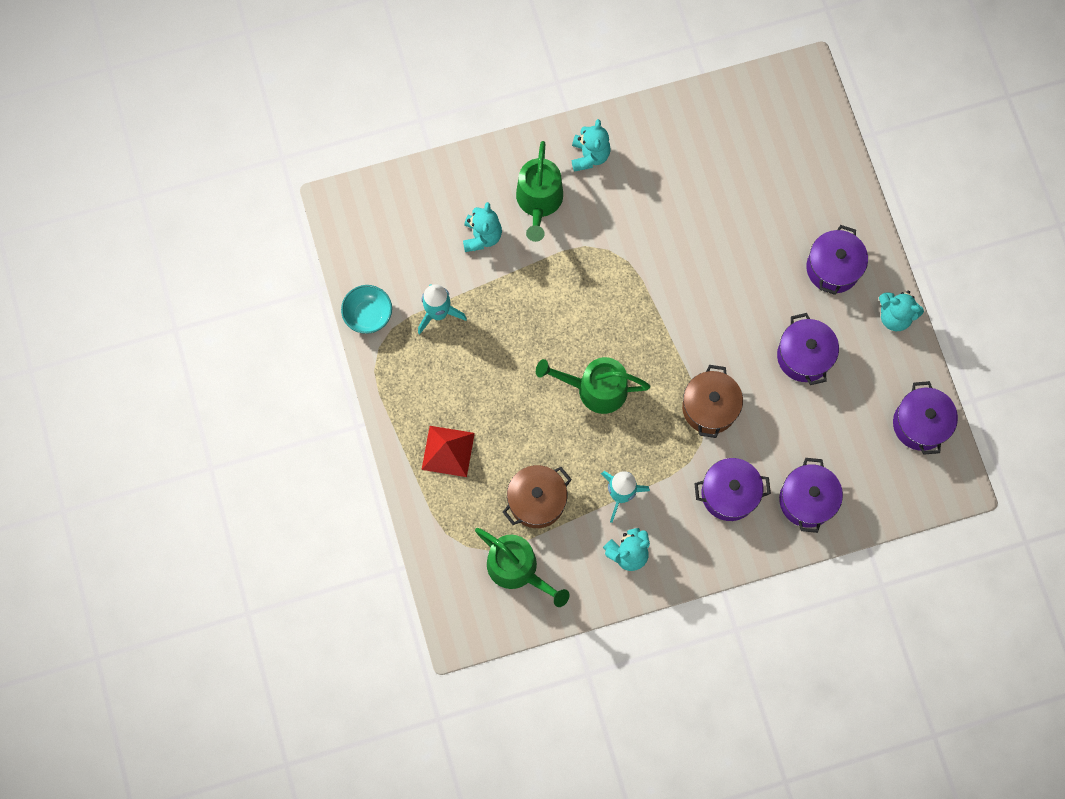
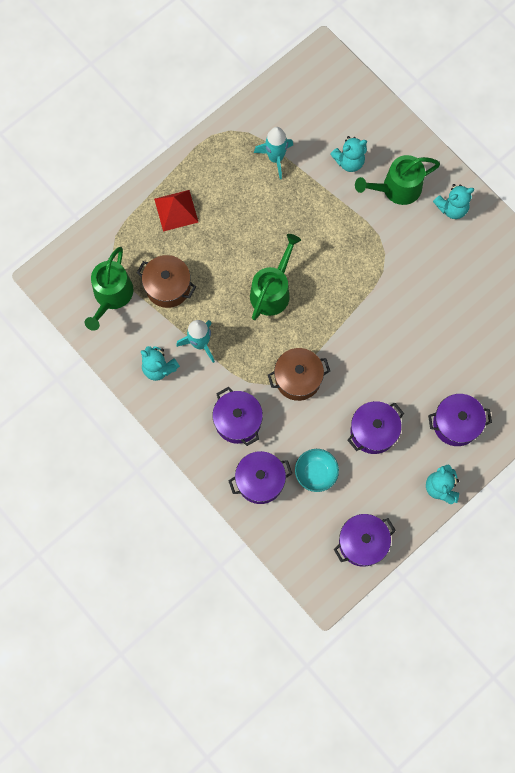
camera: 65 degrees right, 0 degrees up
turquoise bowl [341,285,392,334] -> turquoise bowl moved to [295,449,339,492]
green watering can [536,357,650,414] -> green watering can turned 45 degrees clockwise [250,234,301,320]

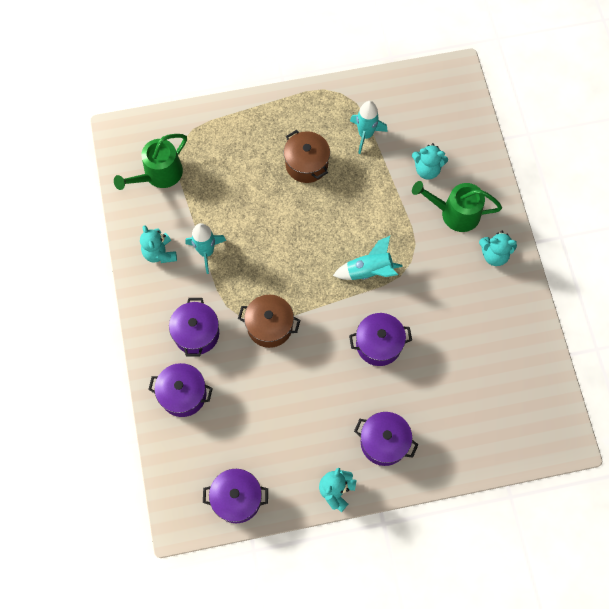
camera: 30 degrees right, 5 degrees down
brown pot [137,255,196,308] -> brown pot moved to [284,130,330,183]
red pyramid [154,190,198,232] -> none
green watering can [250,234,301,320] -> none
turquoise bowl [295,449,339,492] -> none
purple pot [347,401,404,454] -> purple pot moved to [349,313,412,366]
none -> turquoise rocket [333,236,403,280]

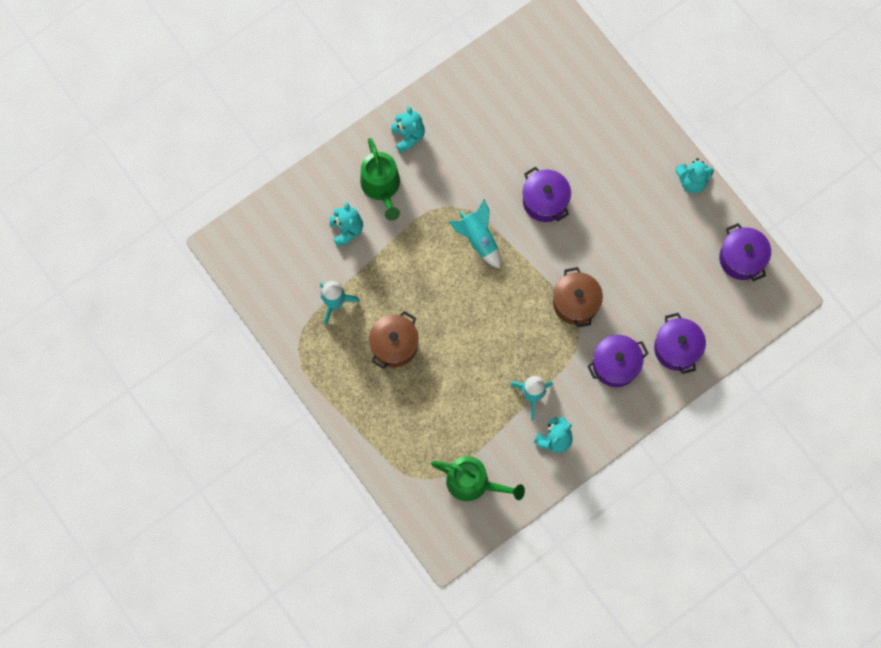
camera: 115 degrees left, 5 degrees up
purple pot [354,412,419,466] -> none

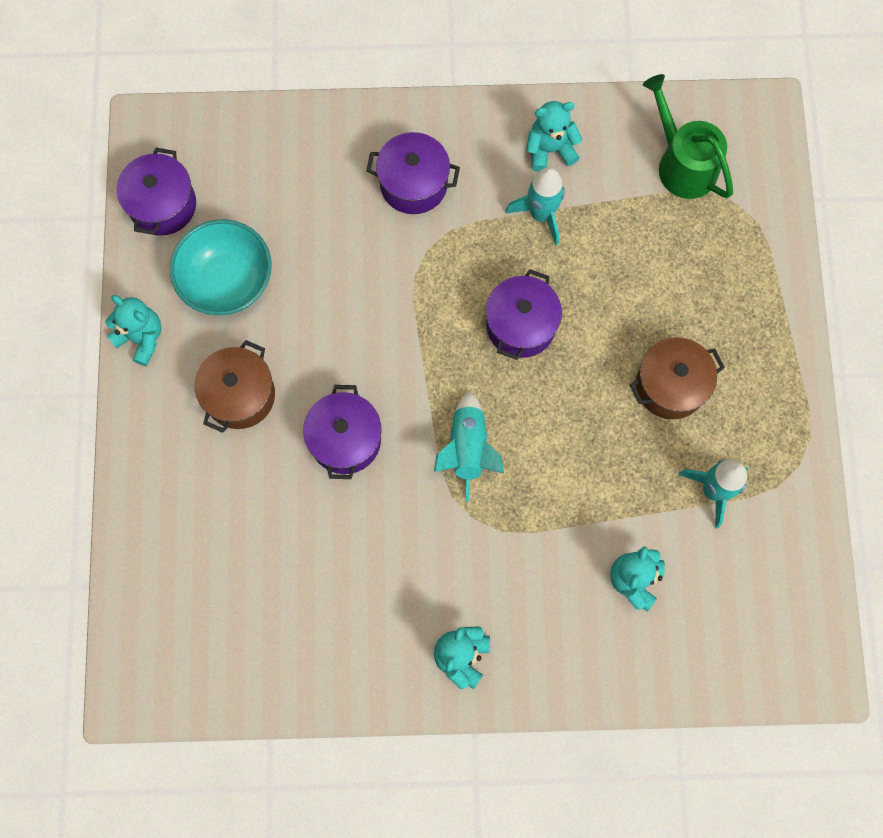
camera: 145 degrees left, 0 degrees up
green watering can [360,138,400,221] -> none
brown pot [553,267,603,328] -> brown pot moved to [195,340,275,433]
purple pot [654,313,706,374] -> purple pot moved to [486,269,562,360]
none -> turquoise bowl [170,219,272,315]

